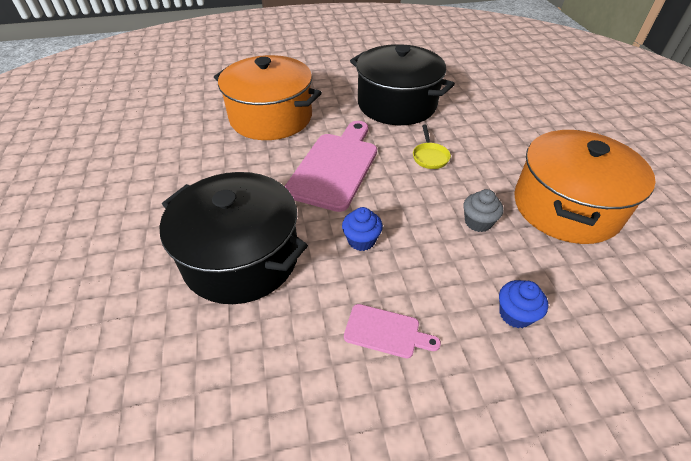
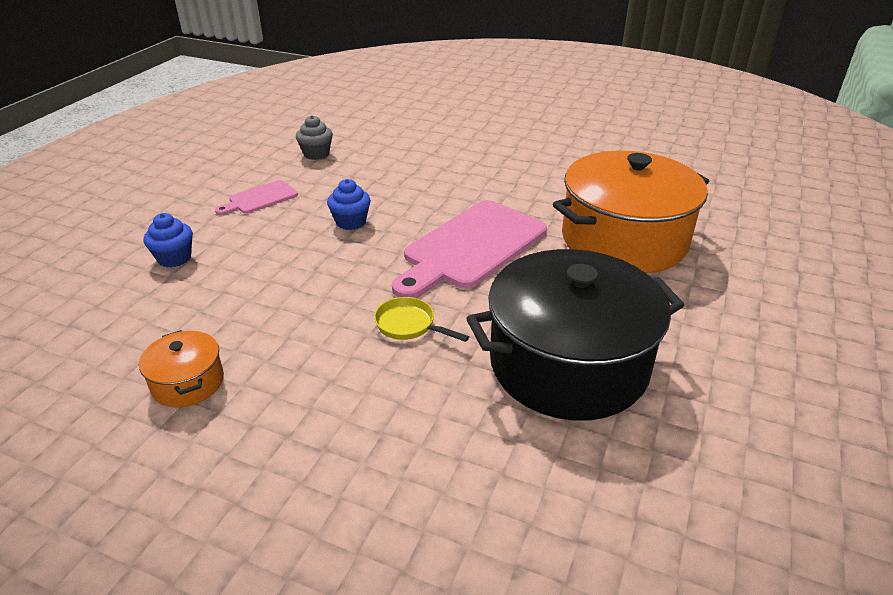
camera: 125 degrees right, 10 degrees down
black pot [159,172,308,304] -> none
pink cutting board [284,121,377,212] -> pink cutting board turned 75 degrees clockwise [392,200,547,298]
grey cupcake [463,189,503,232] -> grey cupcake moved to [296,115,333,160]
orange pot [514,130,656,244] -> orange pot [139,330,224,407], size x0.43

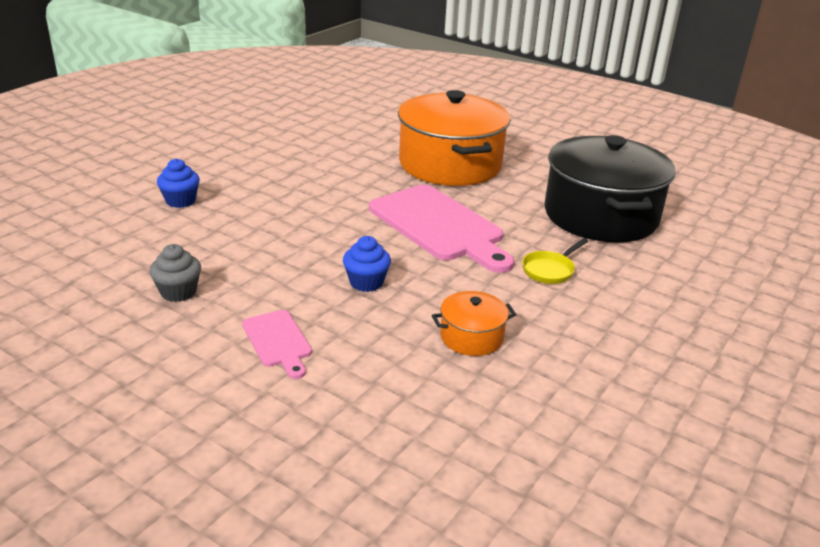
camera: 80 degrees left, 5 degrees down
orange pot [139,330,224,407] -> orange pot moved to [432,291,516,356]
blue cupcake [144,213,193,267] -> blue cupcake moved to [157,158,200,208]

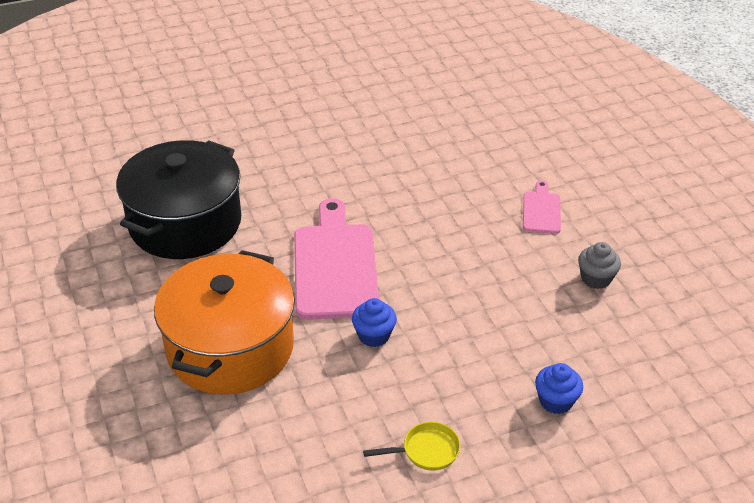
camera: 145 degrees left, 10 degrees up
blue cupcake [343,236,391,292] -> blue cupcake moved to [352,298,397,347]
orange pot [432,291,516,356] -> none
yellow pan [522,238,588,284] -> yellow pan moved to [363,422,460,471]

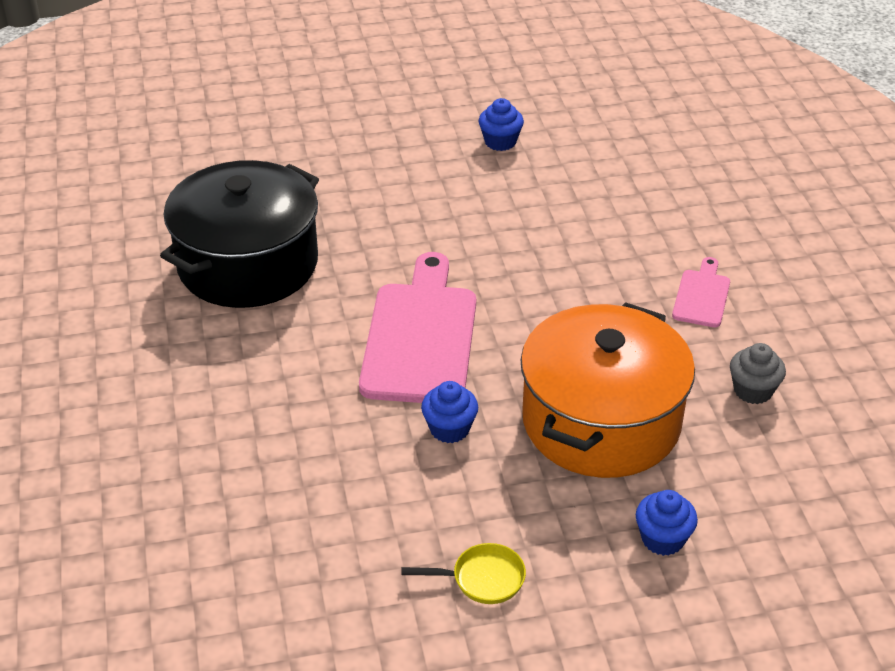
camera: 10 degrees right, 0 degrees up
orange pot [154,250,295,394] -> orange pot moved to [520,302,695,478]
none -> blue cupcake [479,98,524,151]

